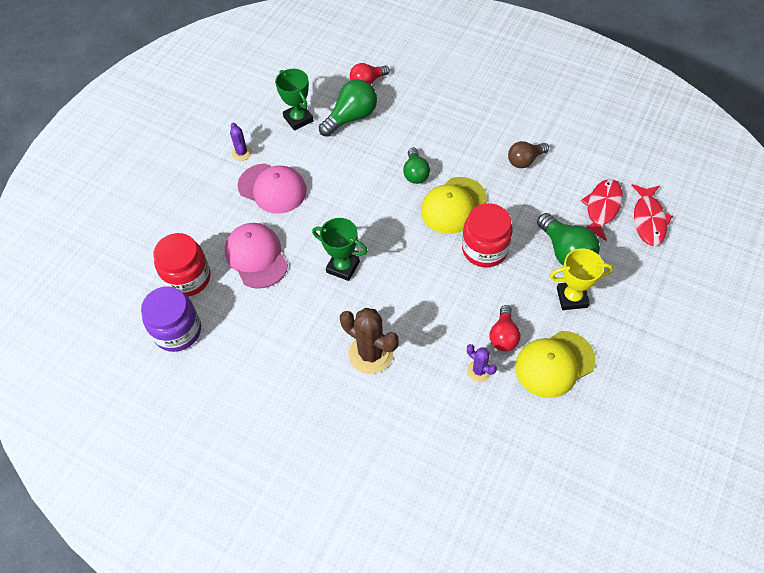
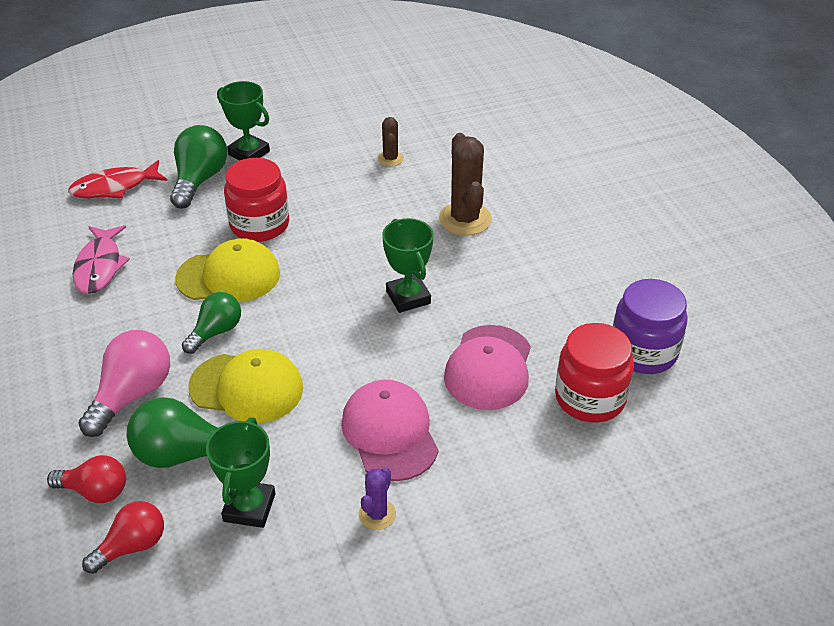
camera: 140 degrees left, 15 degrees down
purple cactus [467,344,497,382] -> brown cactus [377,117,404,166]
red light bulb [490,305,521,351] -> red light bulb moved to [82,501,164,574]
brown light bulb [508,141,549,168] -> pink fish [73,225,130,294]
yellow cap [515,331,596,398] -> yellow cap moved to [188,349,303,424]
yellow trophy [550,249,613,310] -> green trophy [217,81,270,160]
red fish [631,184,673,246] -> none
none -> pink light bulb [78,330,170,437]

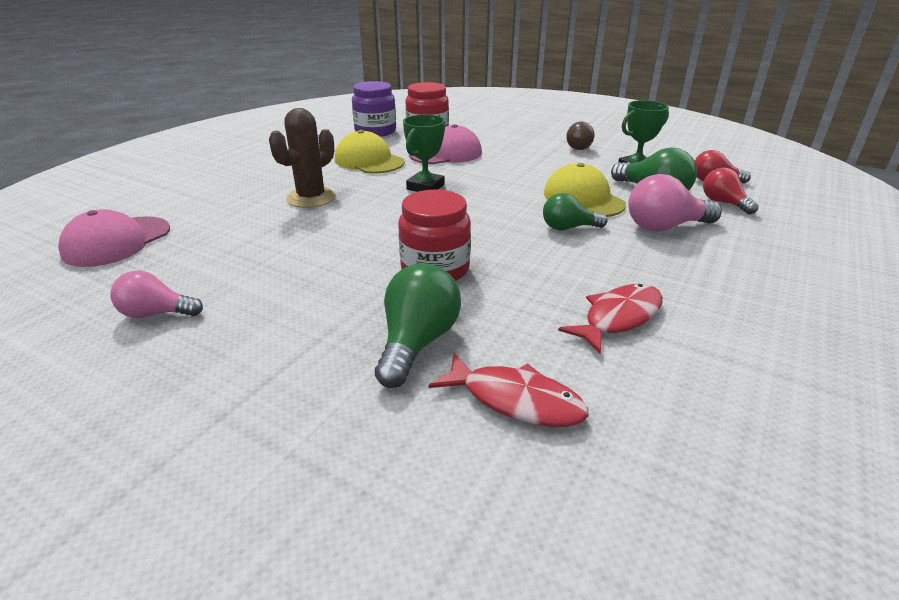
camera: 130 degrees left, 10 degrees down
pink fish [73,225,130,294] -> red fish [558,284,663,354]
green light bulb [170,125,227,208] -> green light bulb turned 135 degrees clockwise [375,263,461,388]
yellow cap [175,238,280,302] -> yellow cap moved to [335,130,405,174]
green trophy [217,81,270,160] -> none
pink cap [341,380,439,481] -> pink cap moved to [58,209,170,267]
purple cactus [359,467,396,530] -> brown light bulb [566,122,595,150]
brown cactus [377,117,404,166] -> none
none -> pink light bulb [110,271,203,318]

